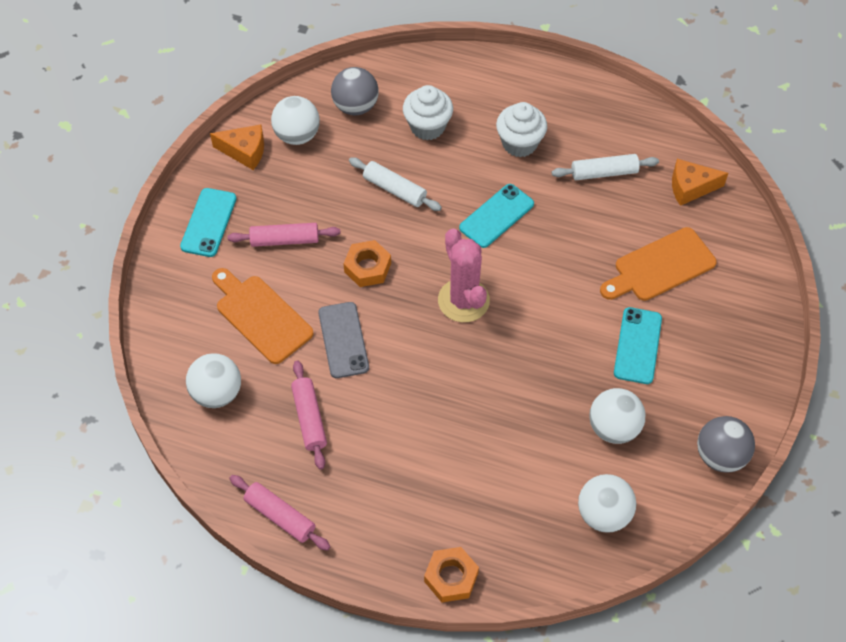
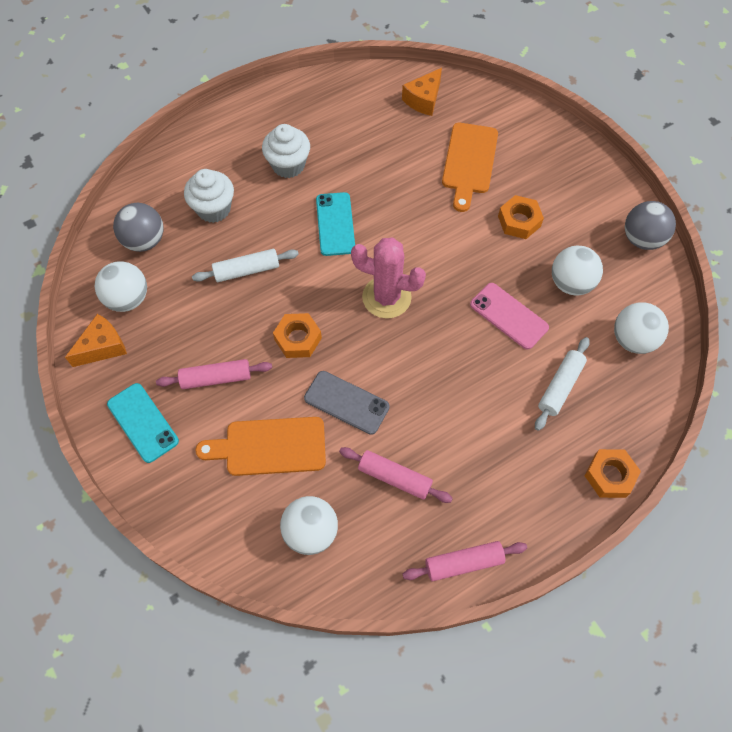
camera: 50 degrees left, 5 degrees up
pink rolling pin [227,223,341,247] -> pink rolling pin turned 45 degrees clockwise [156,359,272,389]
white rolling pin [552,154,659,180] -> white rolling pin moved to [535,337,590,431]
turquoise phone [614,307,662,384] -> orange nut [498,195,544,239]
none -> pink phone [470,283,549,350]

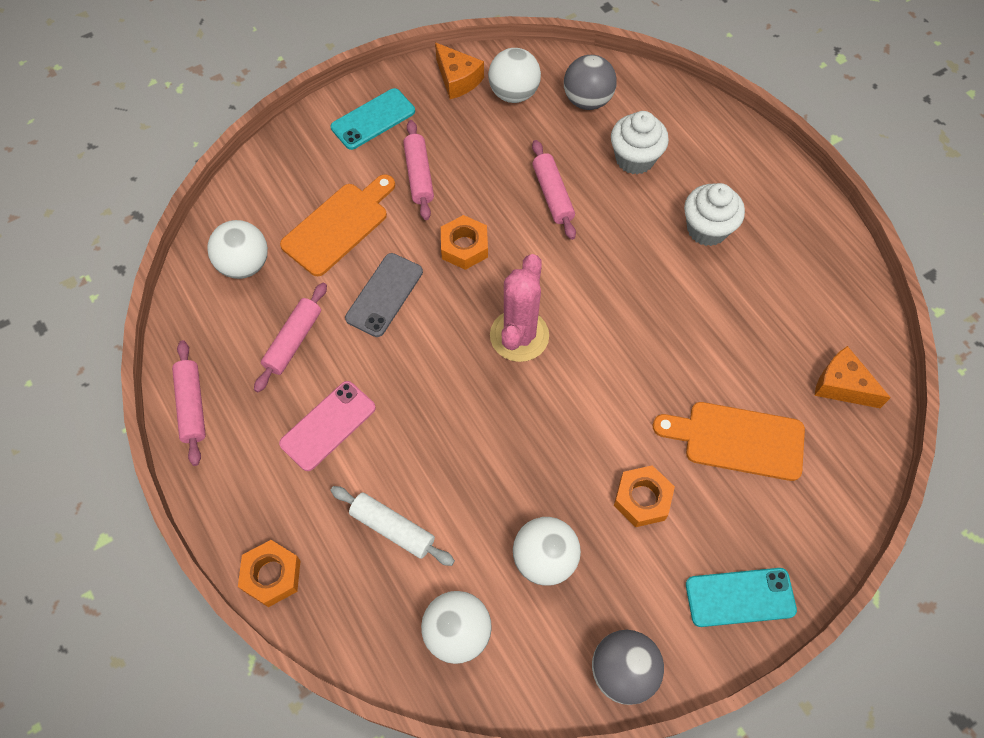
camera: 90 degrees right, 0 degrees up
white rolling pin [192,249,299,282] -> pink rolling pin [532,140,576,240]
orange cutting board [195,417,326,476] -> orange cutting board turned 45 degrees clockwise [280,174,395,276]
turquoise phone [316,192,355,256] -> turquoise phone moved to [686,568,797,627]
pink phone [470,283,549,350] -> pink phone moved to [279,381,376,471]

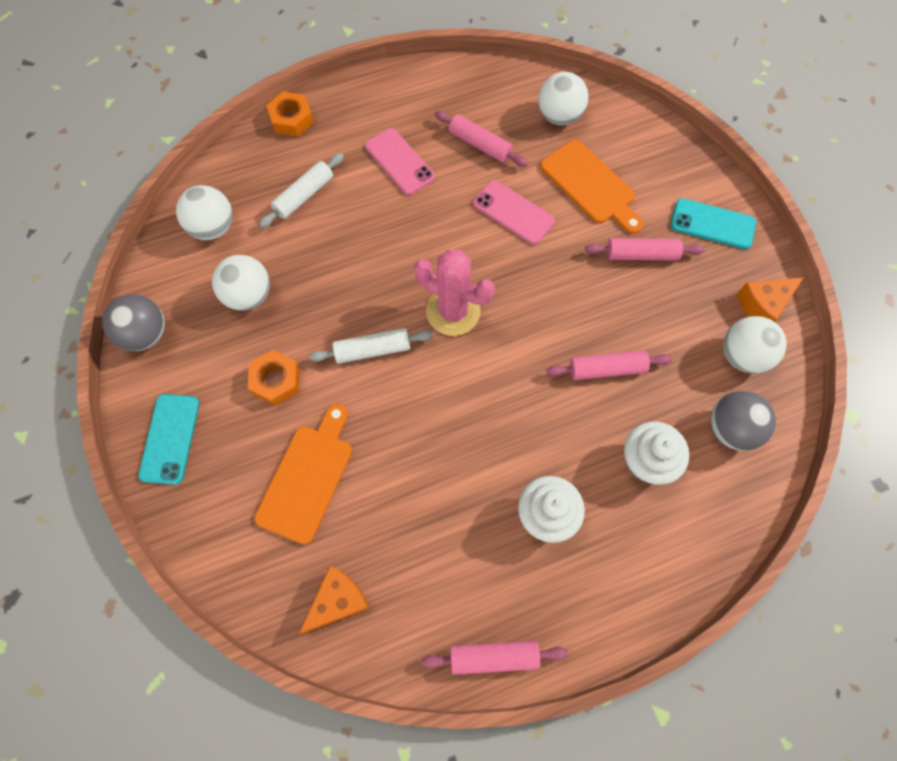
camera: 100 degrees right, 5 degrees up
pink rolling pin [172,340,206,466] -> pink rolling pin moved to [421,641,568,675]
turquoise phone [331,88,415,150] -> turquoise phone turned 45 degrees counterclockwise [671,198,756,249]
grey phone [345,253,423,337] -> pink phone [473,180,555,245]
orange nut [441,215,488,270] -> none
none -> white rolling pin [309,328,433,364]

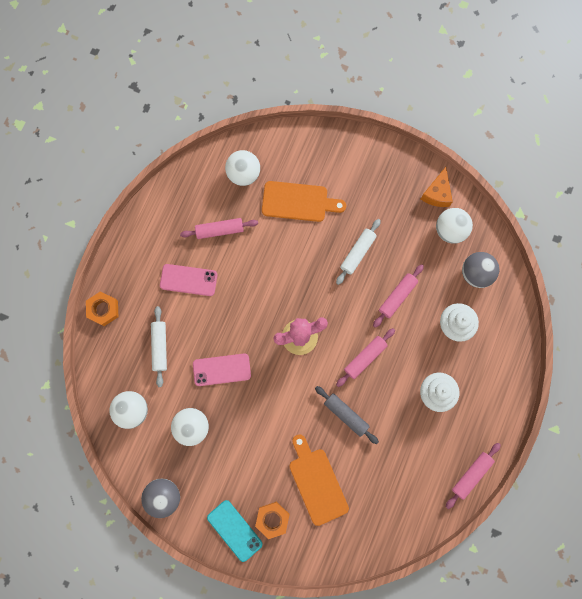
camera: 45 degrees left, 10 degrees up
orange nut [248,350,300,406] -> orange nut moved to [255,502,289,539]
orange cheese [299,566,369,634] -> none
white rolling pin [309,328,433,364] -> white rolling pin moved to [336,219,381,285]
pink phone [473,180,555,245] -> pink phone moved to [193,353,251,386]
pink rolling pin [585,238,704,261] -> pink rolling pin moved to [336,328,395,387]
turquoise phone [671,198,756,249] -> none
none -> grey rolling pin [315,386,379,444]

